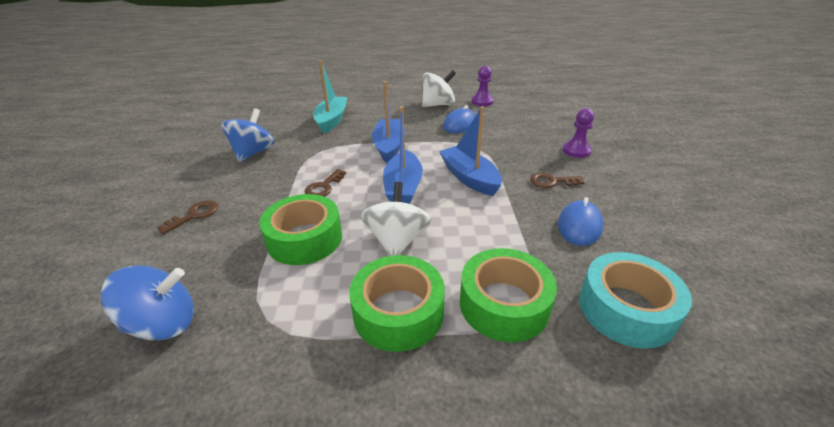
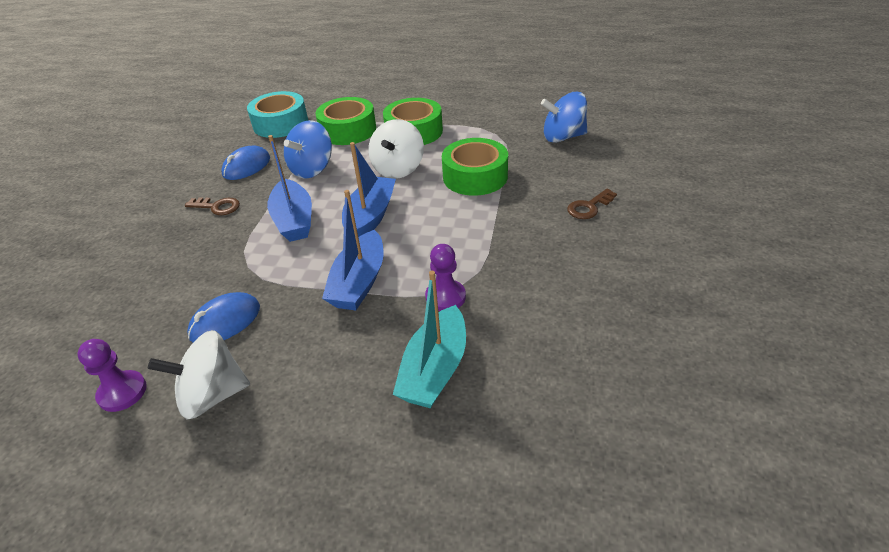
camera: 165 degrees left, 5 degrees up
blue spinning top [221,108,275,162] -> blue spinning top moved to [284,120,332,179]
brown key [304,169,346,197] -> none
purple pawn [563,108,594,158] -> purple pawn moved to [425,244,466,311]

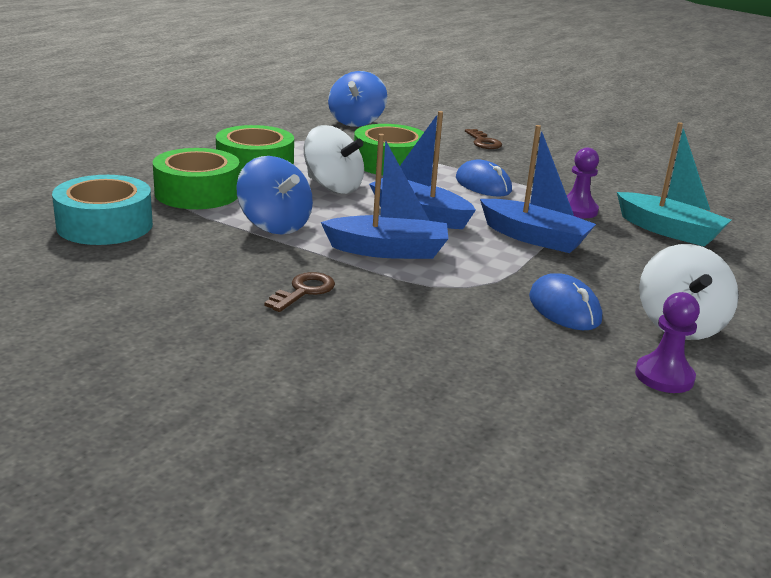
camera: 75 degrees left, 15 degrees down
blue mouse [221,146,270,180] -> blue mouse moved to [456,159,512,197]

